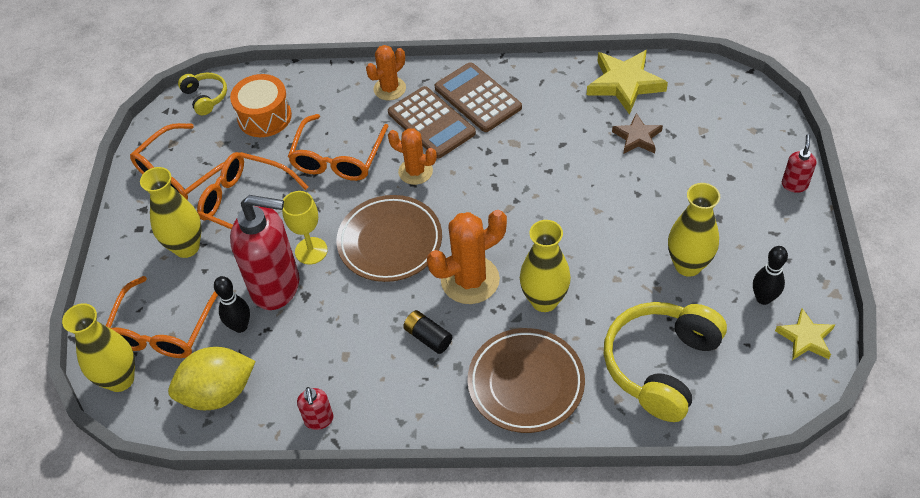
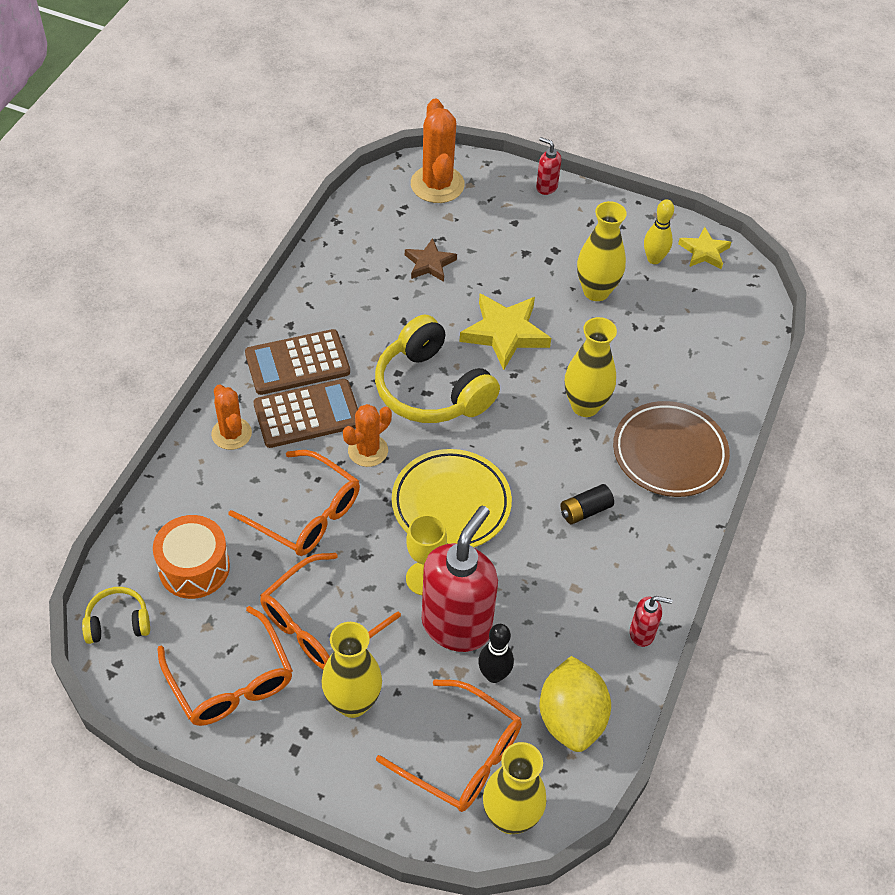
camera: 75 degrees left, 0 degrees up
brown plate [336,195,442,282] -> yellow plate [392,449,512,547]
orange cactus [427,210,507,304] -> orange cactus moved to [411,99,465,203]
yellow star [587,50,668,115] -> yellow star moved to [459,294,551,370]
yellow headphones [604,302,727,422] -> yellow headphones moved to [375,315,500,423]
black bowling pin [753,246,788,305] -> yellow bowling pin [644,199,674,264]

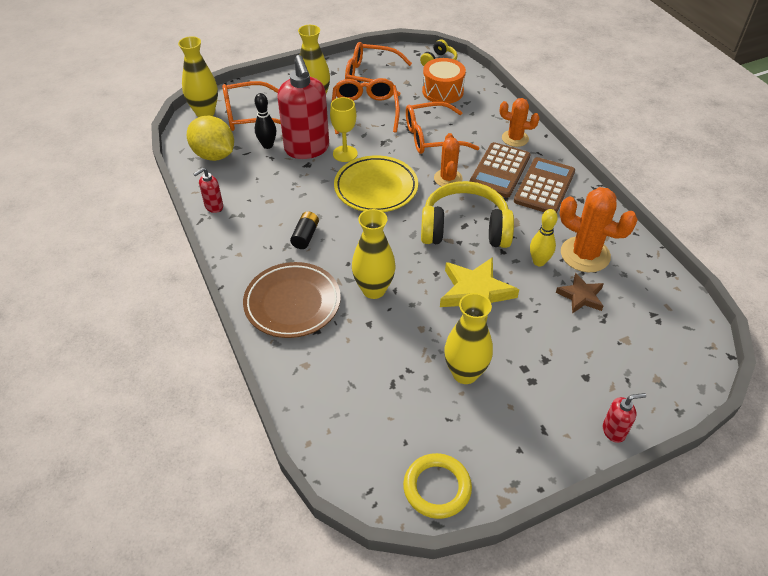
camera: 135 degrees right, 5 degrees down
orange cactus [411,99,465,203] -> orange cactus moved to [560,187,638,272]
yellow bowling pin [644,199,674,264] -> yellow bowling pin moved to [530,209,558,266]
yellow star [678,227,731,269] -> yellow ring [403,453,472,519]

